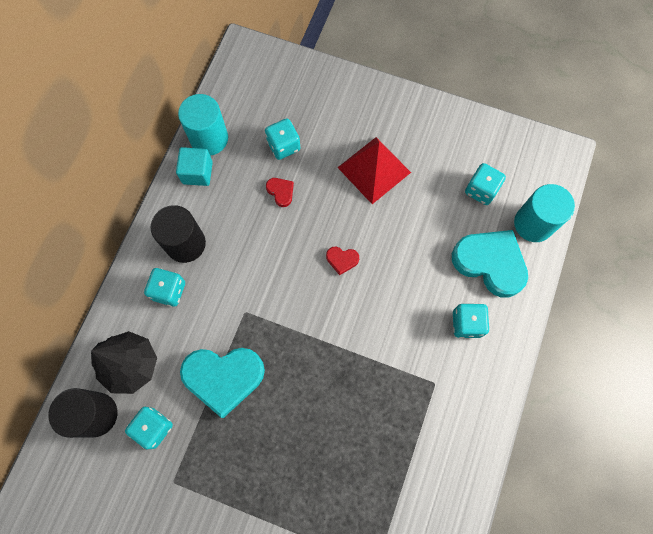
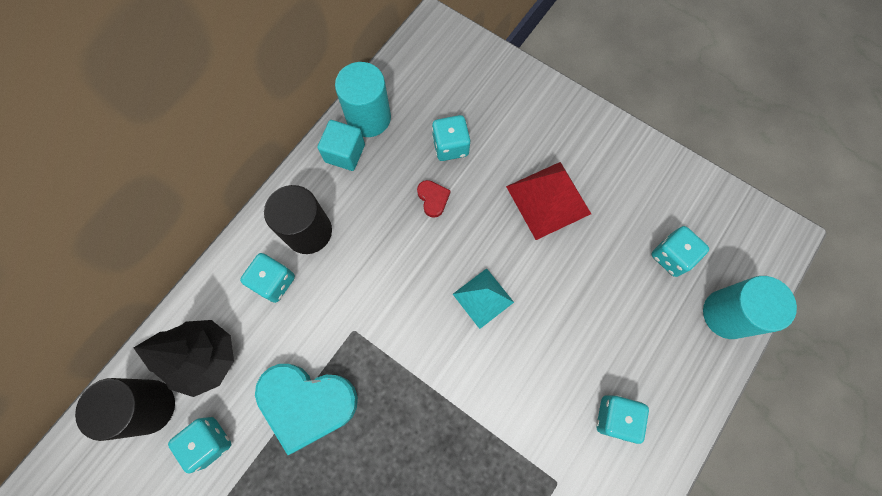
camera: 15 degrees right, 0 degrees up
red heart [326,247,359,275] -> turquoise pyramid [453,268,514,329]
turquoise heart [452,230,528,298] -> none

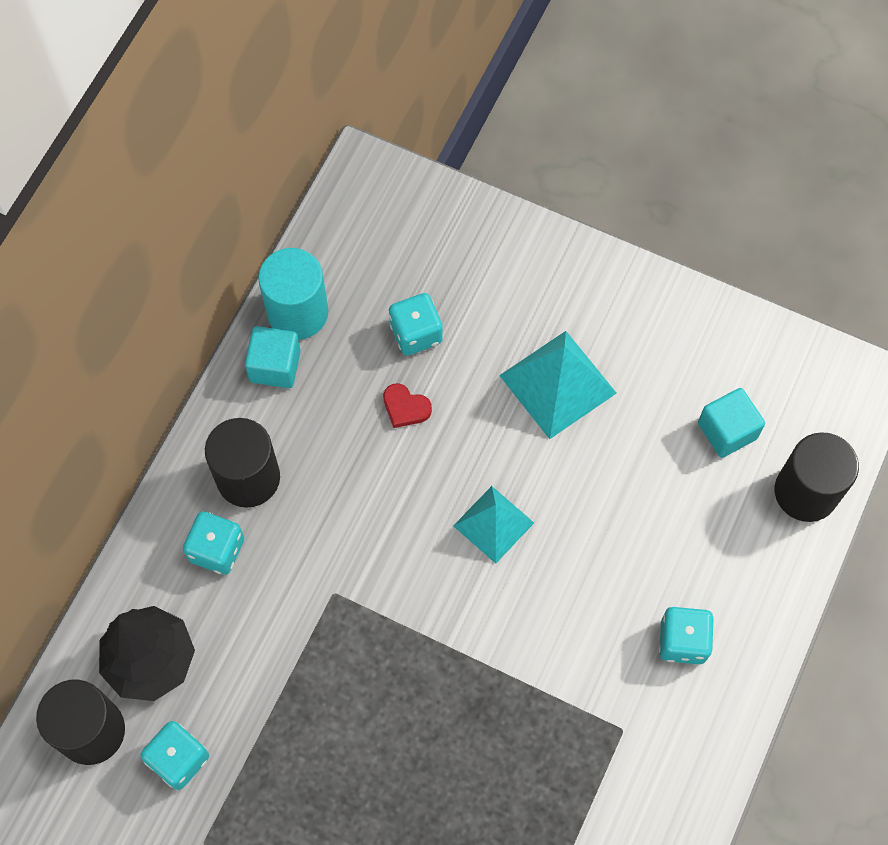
camera: 10 degrees left, 5 degrees down
turquoise heart [255,364,358,455] -> none
red heart [417,180,450,218] -> red heart turned 150 degrees clockwise [383,383,432,428]
red pyramid [506,162,591,240] -> turquoise pyramid [499,331,617,439]
turquoise dice [651,226,709,277] -> turquoise cube [698,388,765,458]
turquoise cylinder [703,276,797,339] -> black cylinder [775,432,859,522]

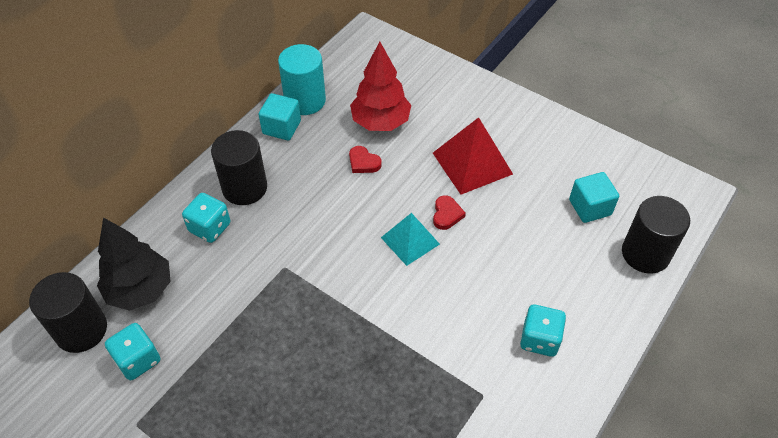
camera: 10 degrees right, 15 degrees down
turquoise dice [389,293,443,356] -> red tree [350,42,411,131]
turquoise pyramid [499,331,617,439] -> red pyramid [433,117,513,195]
none -> red heart [433,195,466,230]

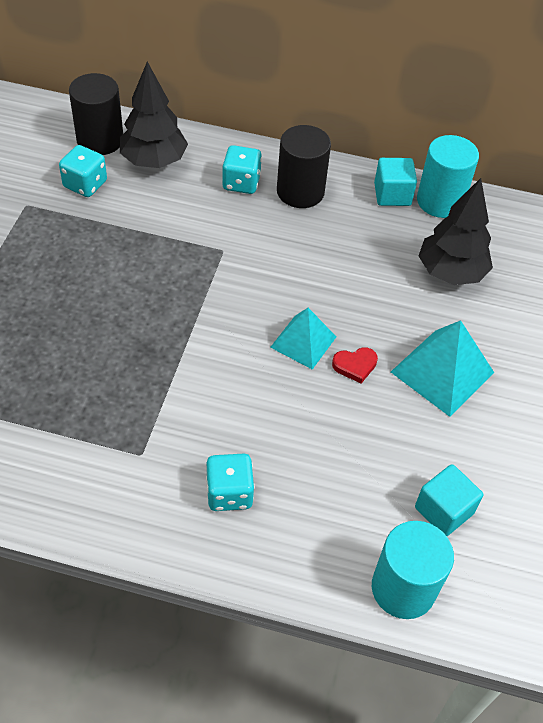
camera: 65 degrees right, 0 degrees up
red heart [349,146,382,173] -> none
red tree [350,42,411,131] -> black tree [419,178,493,285]
red pyramid [433,117,513,195] -> turquoise pyramid [391,320,494,417]
black cylinder [622,196,690,274] -> turquoise cylinder [372,521,454,619]

